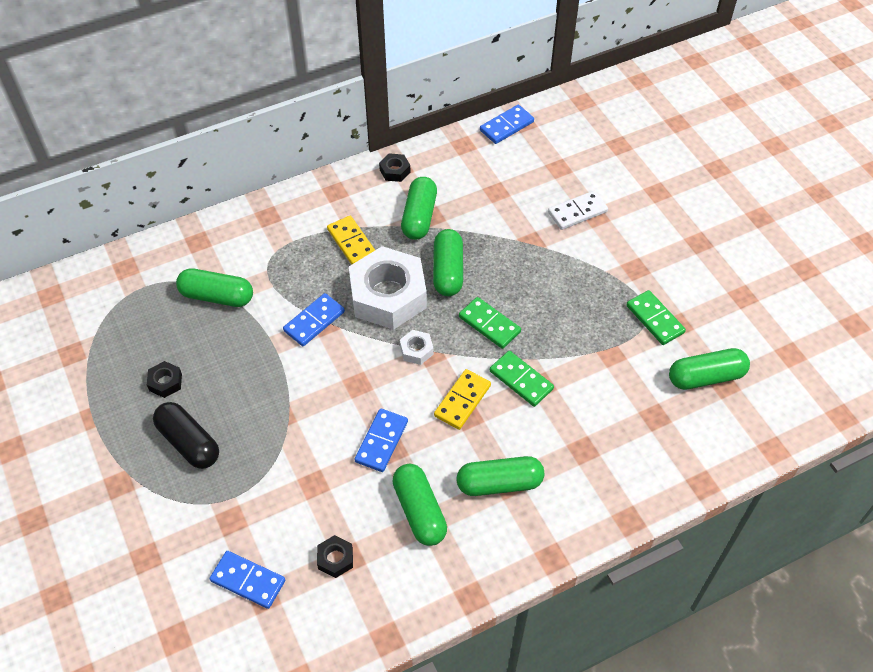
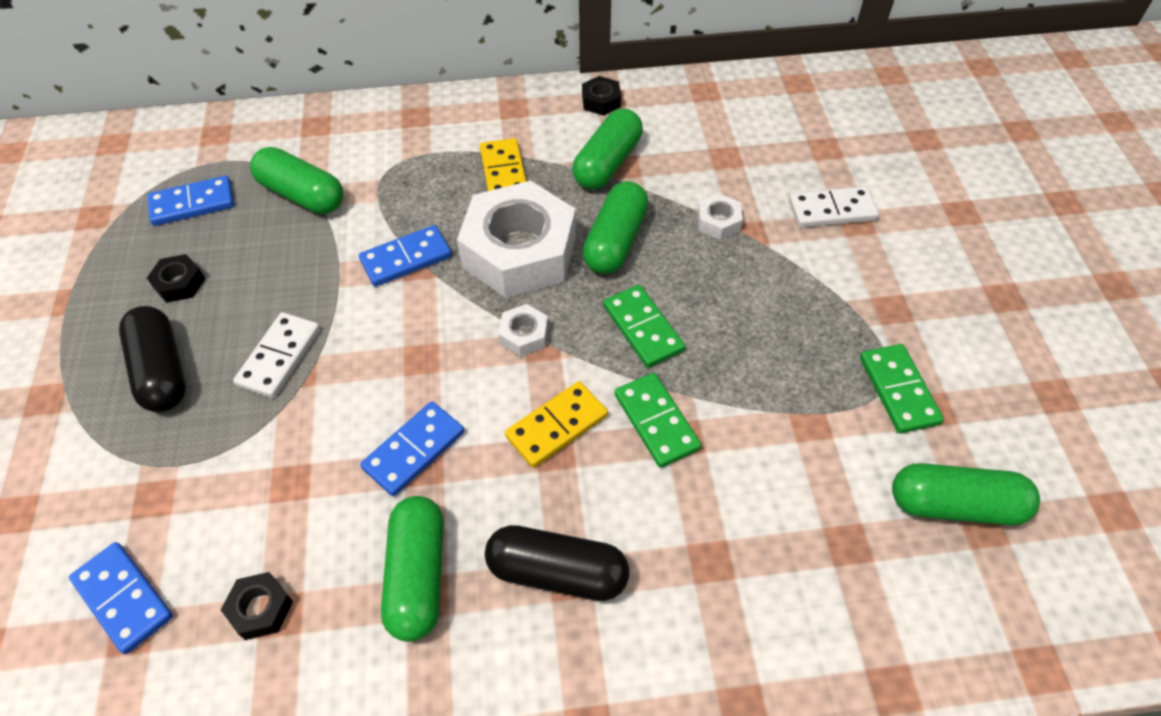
camera: 20 degrees right, 0 degrees up
green capsule [457,456,544,496] -> black capsule [485,525,629,601]
blue domino [480,105,534,144] -> blue domino moved to [147,176,234,226]
none -> white domino [233,312,320,398]
none -> white nut [697,193,743,240]

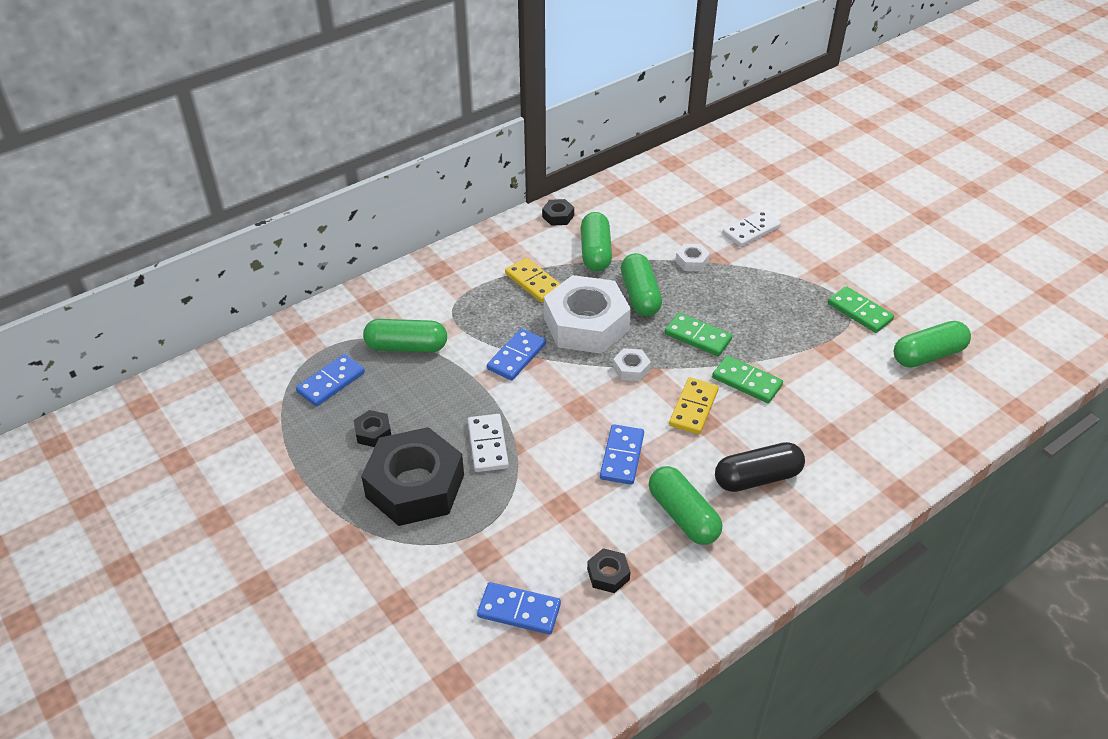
camera: 30 degrees left, 10 degrees down
black capsule [119,306,186,412] -> black nut [361,427,464,526]

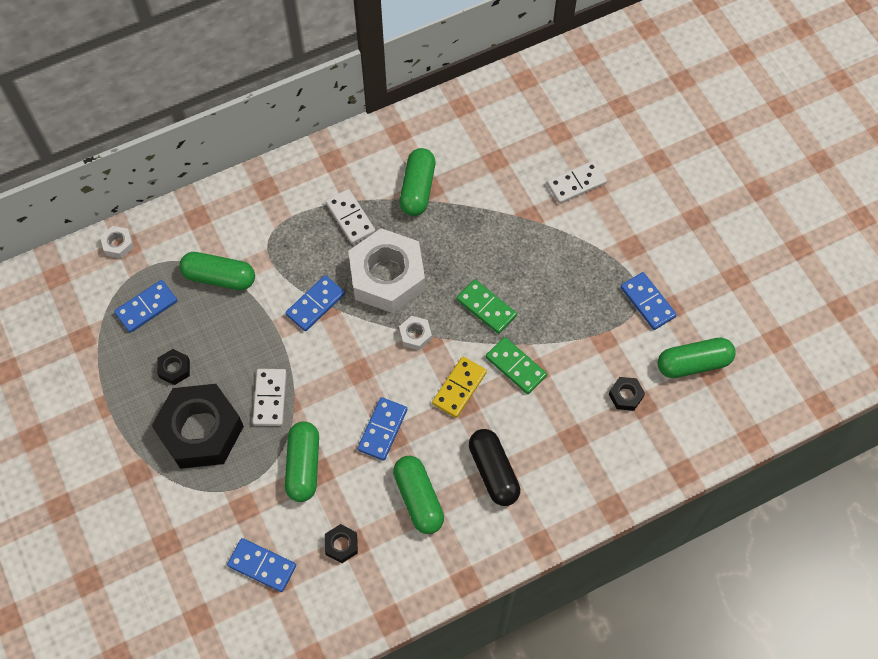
camera: 10 degrees right, 20 degrees up
yellow domino [505,258,560,302] -> white domino [326,189,375,244]
black nut [542,199,574,226] -> black nut moved to [609,377,645,411]
green capsule [621,253,662,316] -> green capsule moved to [285,421,319,502]
white nut [675,244,710,271] -> white nut moved to [100,226,134,259]
black capsule [715,442,805,492] -> black capsule turned 75 degrees clockwise [469,429,520,506]
green domino [828,286,894,333] -> blue domino [621,272,677,330]

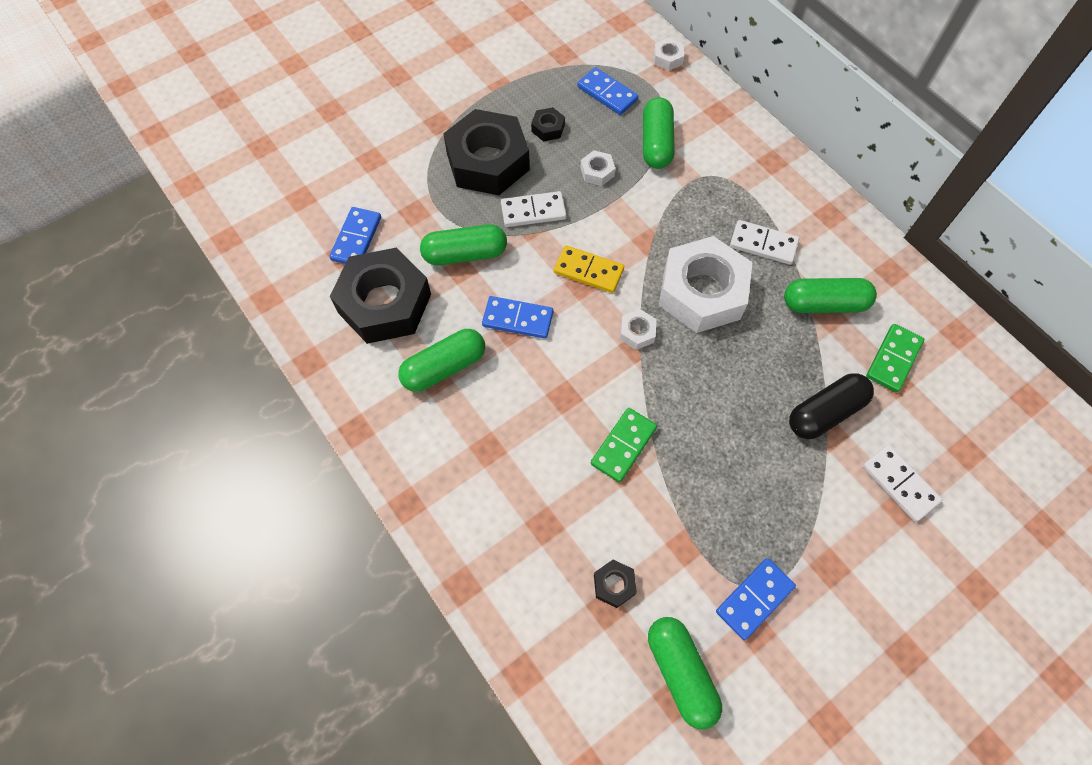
camera: 80 degrees right, 0 degrees up
blue domino [286,275,345,331] -> none
black nut [325,524,358,563] -> black nut [330,248,431,344], size x2.44
white domino [326,189,375,244] -> white domino turned 60 degrees clockwise [730,220,799,265]
yellow domino [432,357,487,418] -> yellow domino moved to [554,245,624,293]
green domino [456,279,517,334] -> green domino moved to [866,324,924,393]
black capsule [469,429,520,506] -> black capsule moved to [789,373,874,439]
none -> white nut [580,150,615,186]

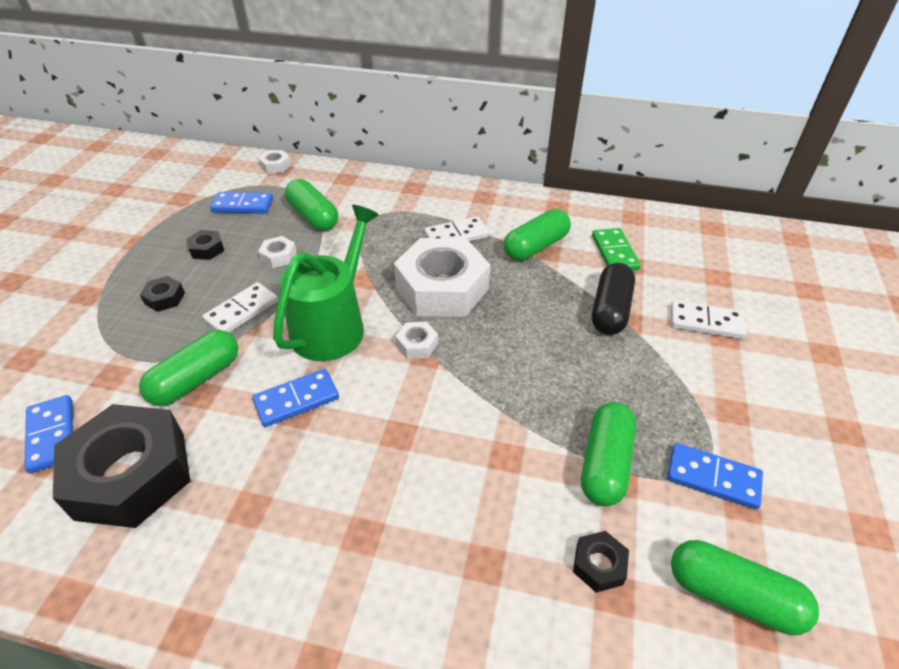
camera: 40 degrees left, 20 degrees down
green capsule [398,329,485,392] -> green capsule moved to [581,402,636,506]
black nut [443,109,530,195] -> black nut [140,276,185,312], size x0.41
yellow domino [554,245,624,293] -> green watering can [273,205,379,361]
green domino [591,408,657,483] -> none
blue domino [716,558,796,640] -> blue domino turned 75 degrees counterclockwise [667,443,763,509]

